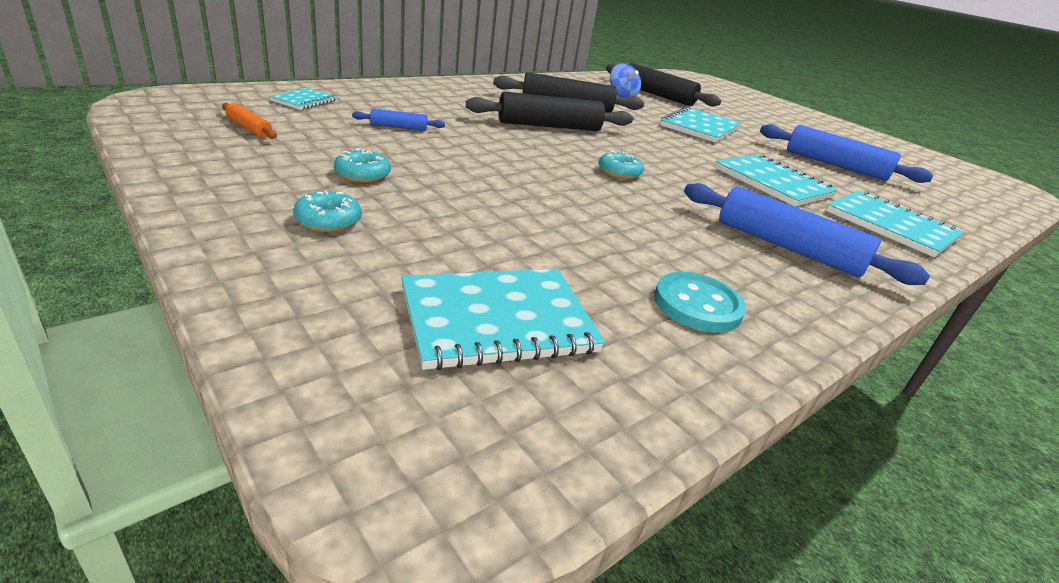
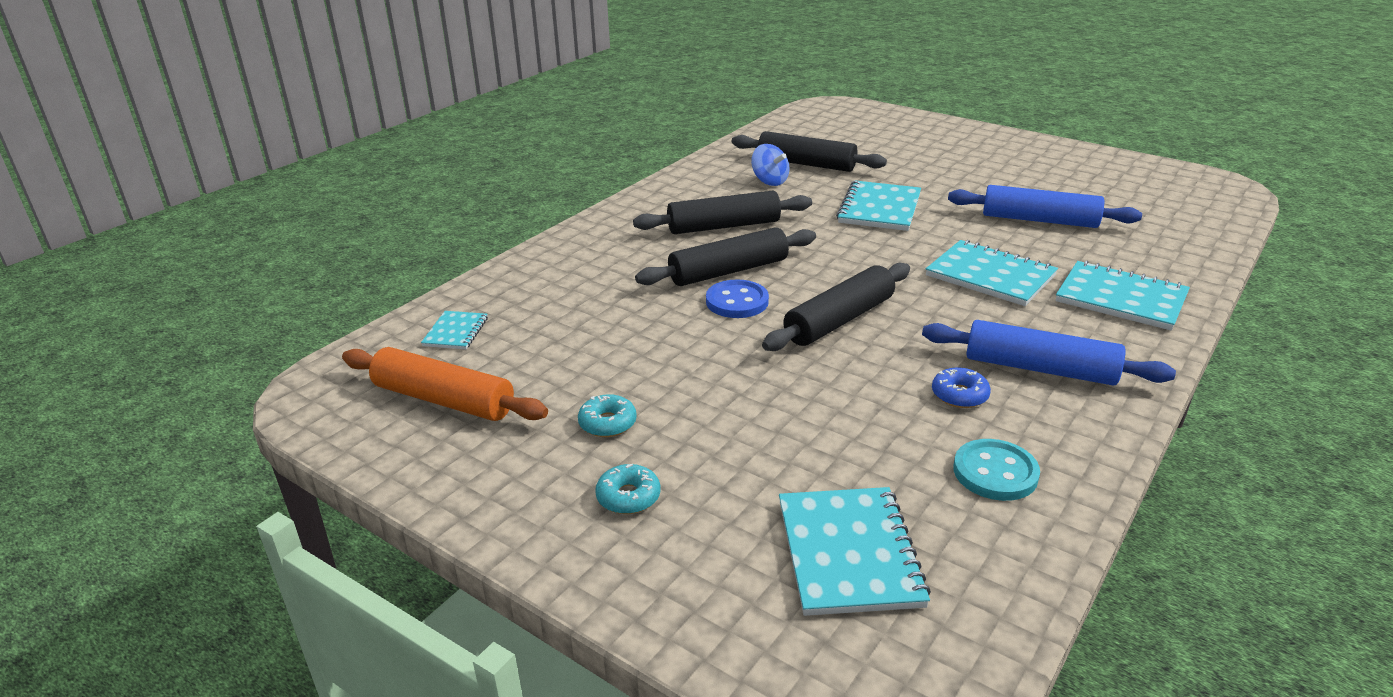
camera: 10 degrees left, 0 degrees up
orange rolling pin [222,103,277,139] -> orange rolling pin [342,347,548,421], size x2.13
blue rolling pin [352,109,445,131] -> none
turquoise notebook [401,269,605,370] -> turquoise notebook turned 60 degrees counterclockwise [779,487,931,616]
turquoise donut [599,151,644,179] -> black rolling pin [762,263,910,351]
none -> blue button [706,280,769,318]
none -> blue donut [932,368,991,408]

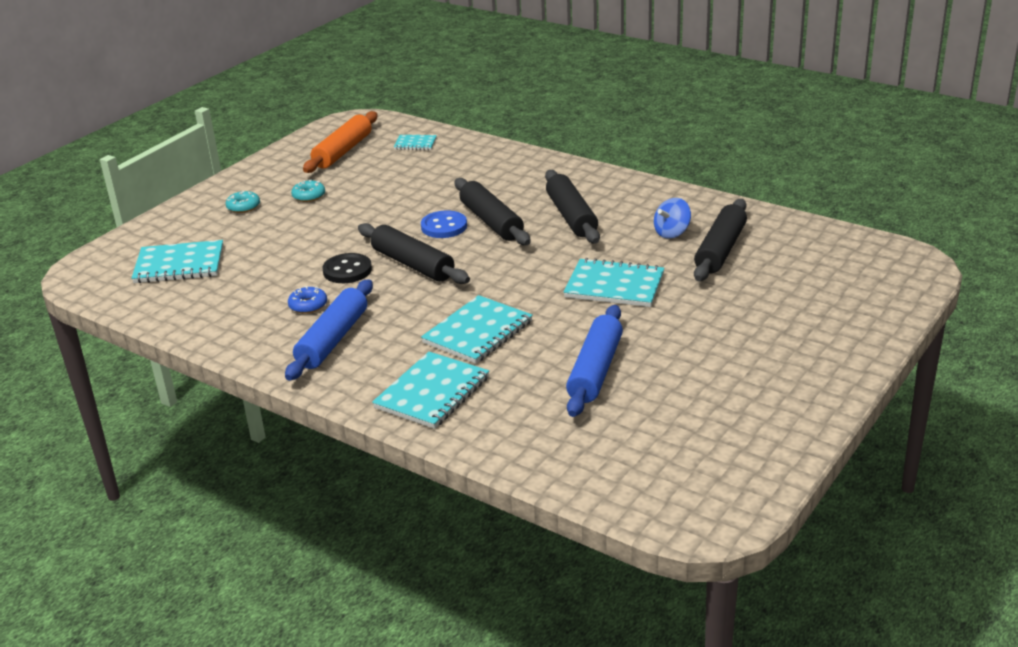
camera: 90 degrees right, 0 degrees up
turquoise button [953,439,1040,501] -> none
none -> black button [323,253,372,283]

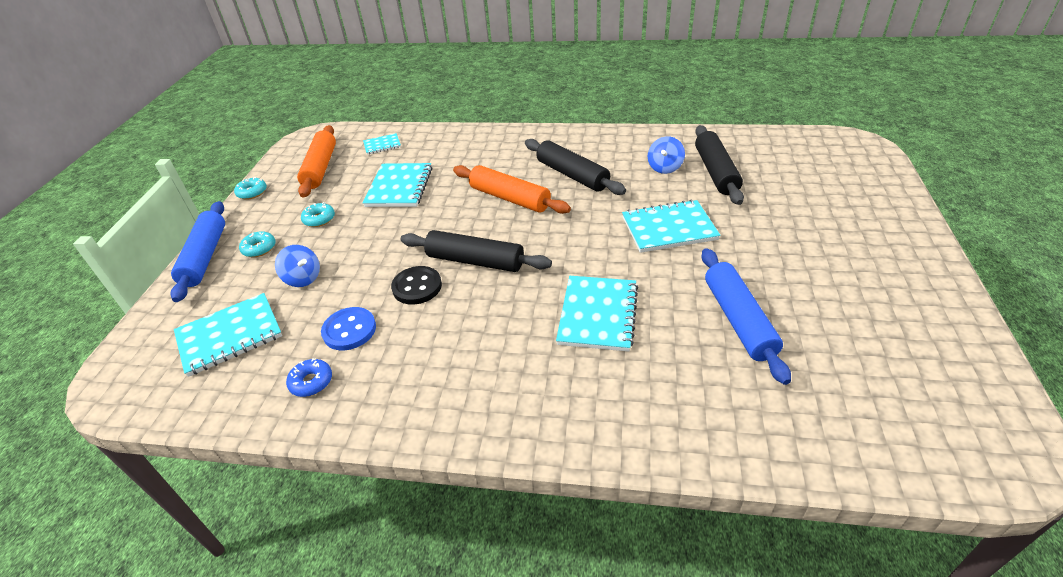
camera: 25 degrees left, 10 degrees up
blue rolling pin [285,279,373,381] -> blue rolling pin moved to [171,201,225,302]
blue donut [288,286,327,314] -> blue donut moved to [286,358,332,397]
turquoise notebook [372,352,489,429] -> turquoise notebook moved to [363,163,432,207]
blue button [421,211,467,238] -> blue button moved to [321,307,376,350]
black rolling pin [455,178,531,245] -> orange rolling pin [453,165,571,214]
none -> turquoise donut [234,177,267,200]
none -> blue spinning top [275,245,320,287]

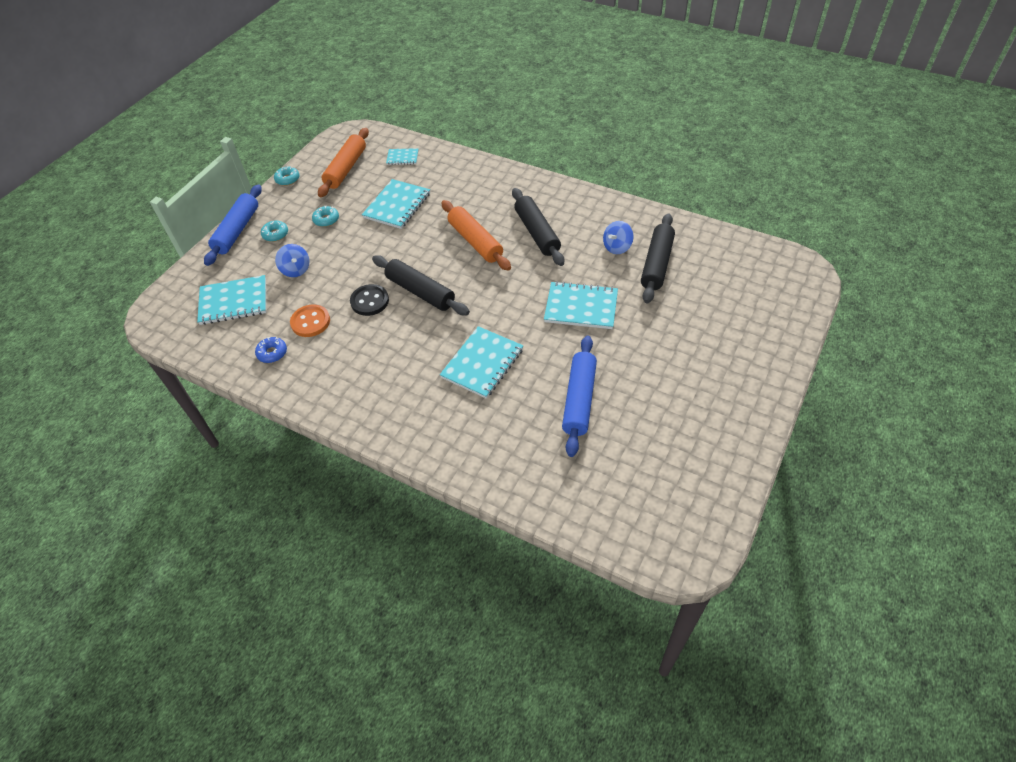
camera: 20 degrees right, 10 degrees up
blue button [321,307,376,350] -> orange button [290,304,330,337]

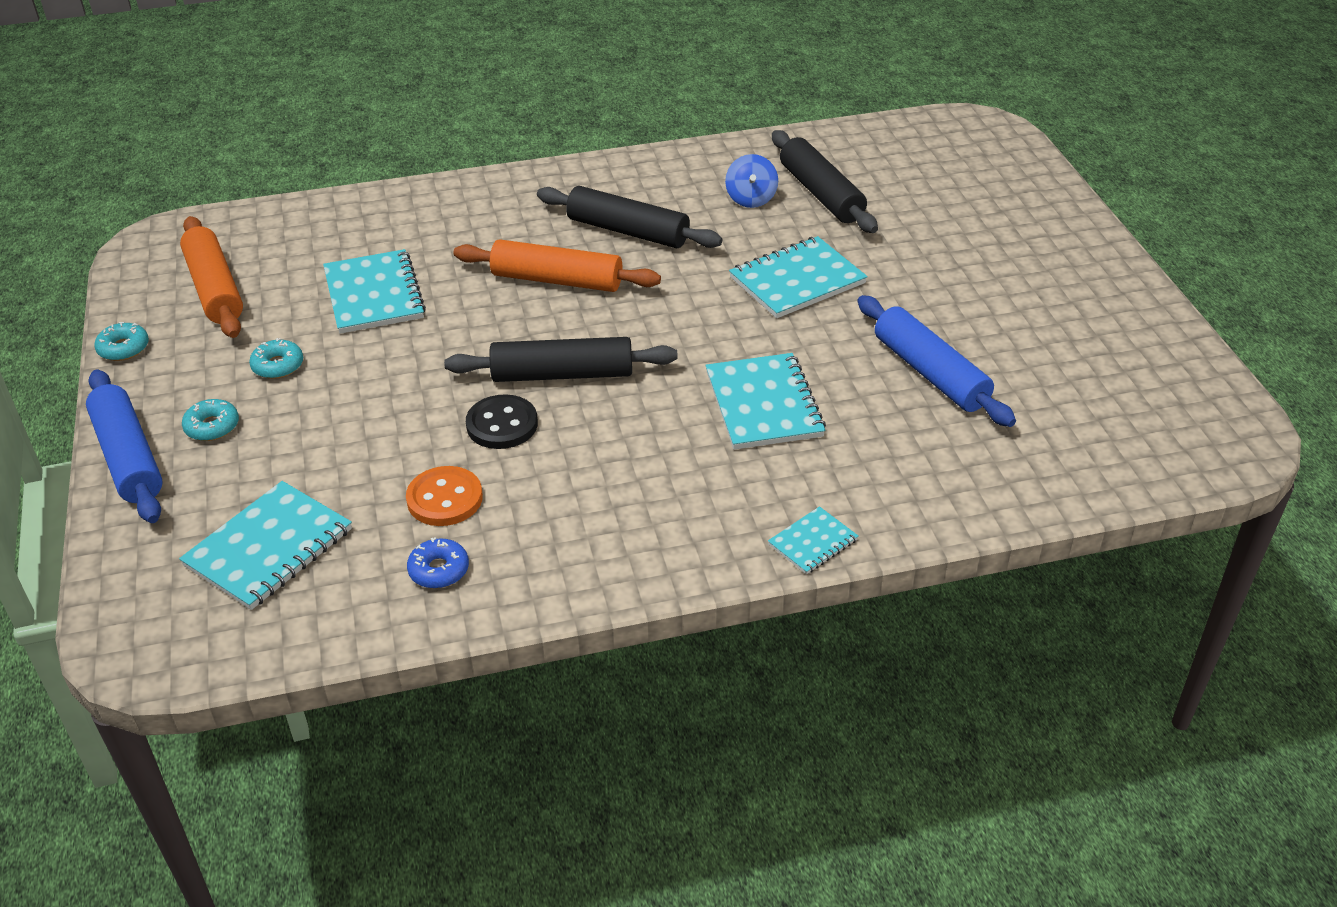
camera: 45 degrees left, 10 degrees down
blue spinning top [275,244,310,277] -> none
turquoise notebook [386,148,419,165] -> turquoise notebook moved to [768,506,858,574]

